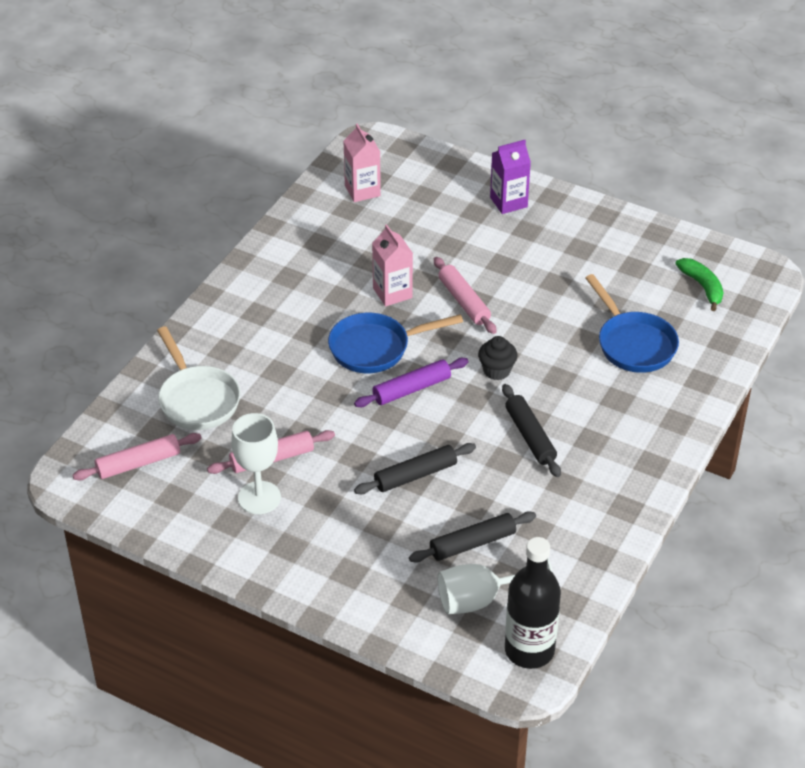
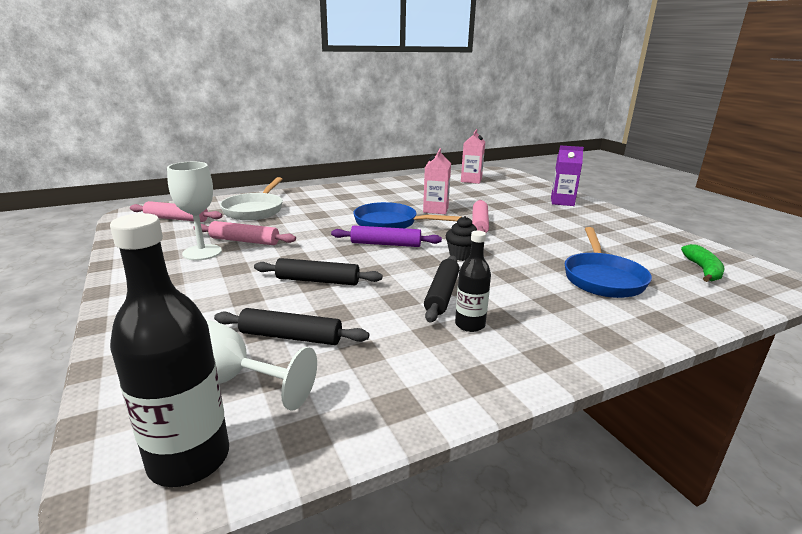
camera: 35 degrees right, 20 degrees down
none -> black bottle [455,231,491,332]

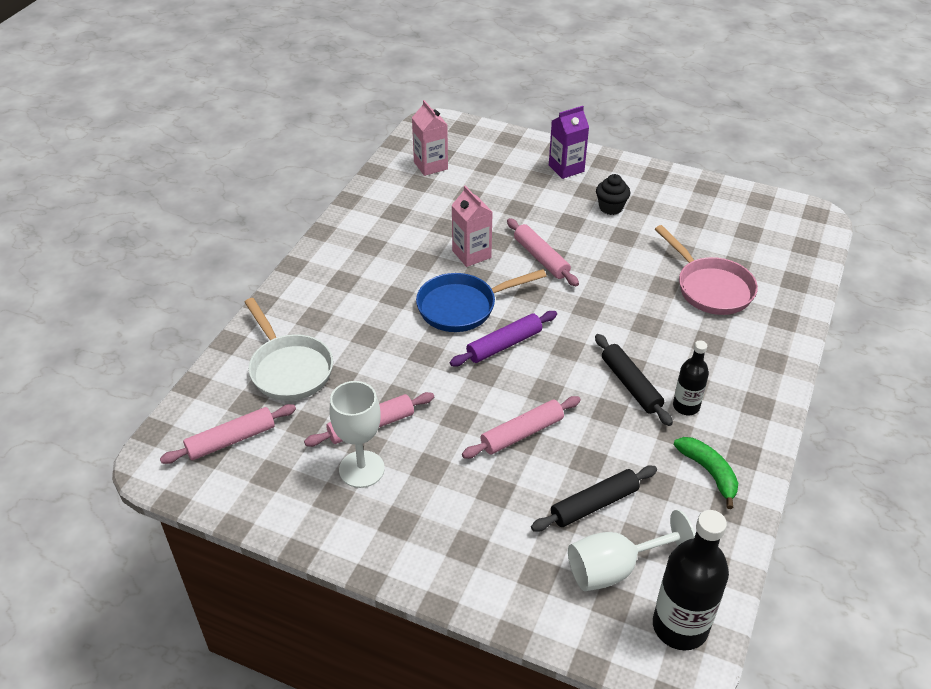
camera: 40 degrees left, 20 degrees up
black rolling pin [254,258,382,285] -> pink rolling pin [462,396,581,459]
black cupcake [446,216,477,261] -> black cupcake moved to [596,174,630,215]
blue pan [565,227,652,298] -> pink pan [655,225,758,315]
green banana [681,244,725,282] -> green banana moved to [674,437,738,509]

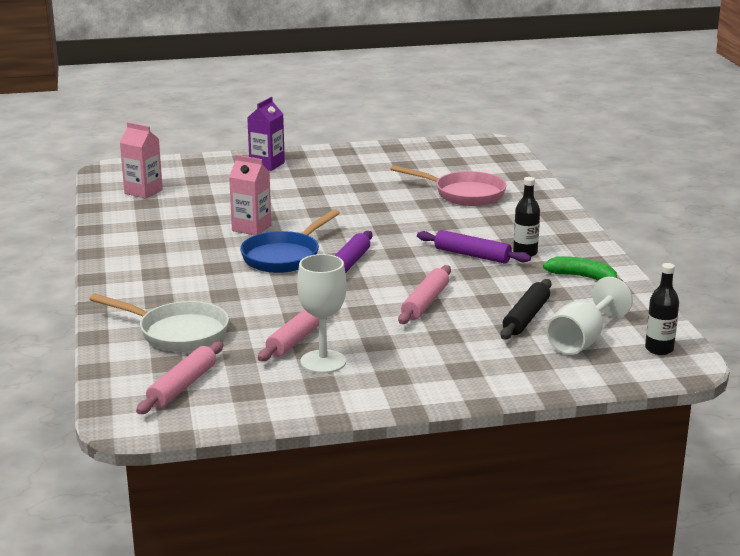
camera: 35 degrees left, 20 degrees down
pink rolling pin [507,218,579,286] -> none
black rolling pin [595,334,673,426] -> purple rolling pin [417,230,531,264]
black cupcake [596,174,630,215] -> none
black bottle [653,510,729,650] -> black bottle [645,263,679,355], size x0.58

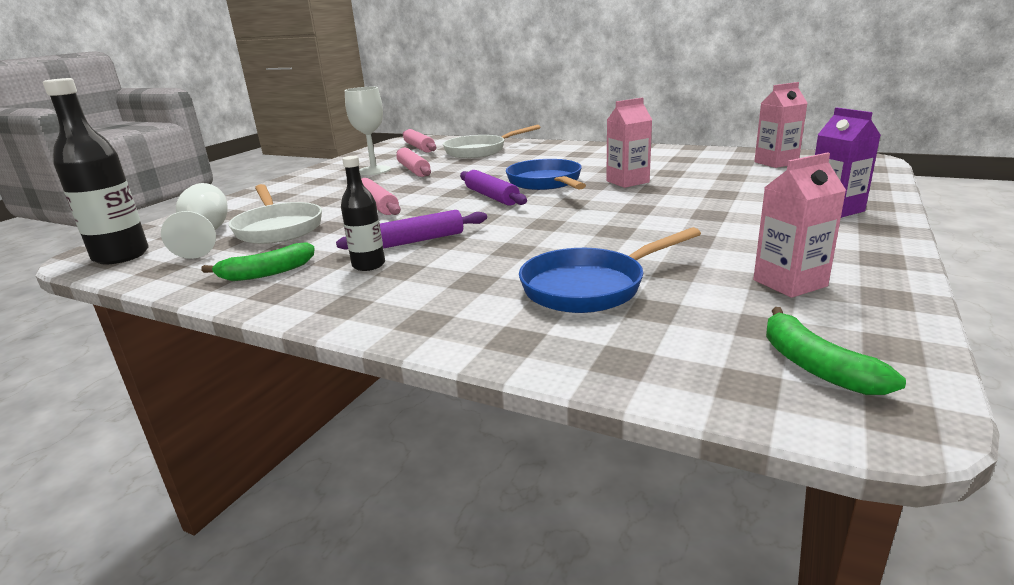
camera: 130 degrees right, 0 degrees up
pink pan [390,165,507,206] -> blue pan [519,227,701,313]
black rolling pin [500,279,552,339] -> white pan [229,184,322,244]
black bottle [645,263,679,355] -> black bottle [43,78,149,264], size x1.73
none -> pink carton [753,152,846,298]
none -> green banana [766,307,906,395]

